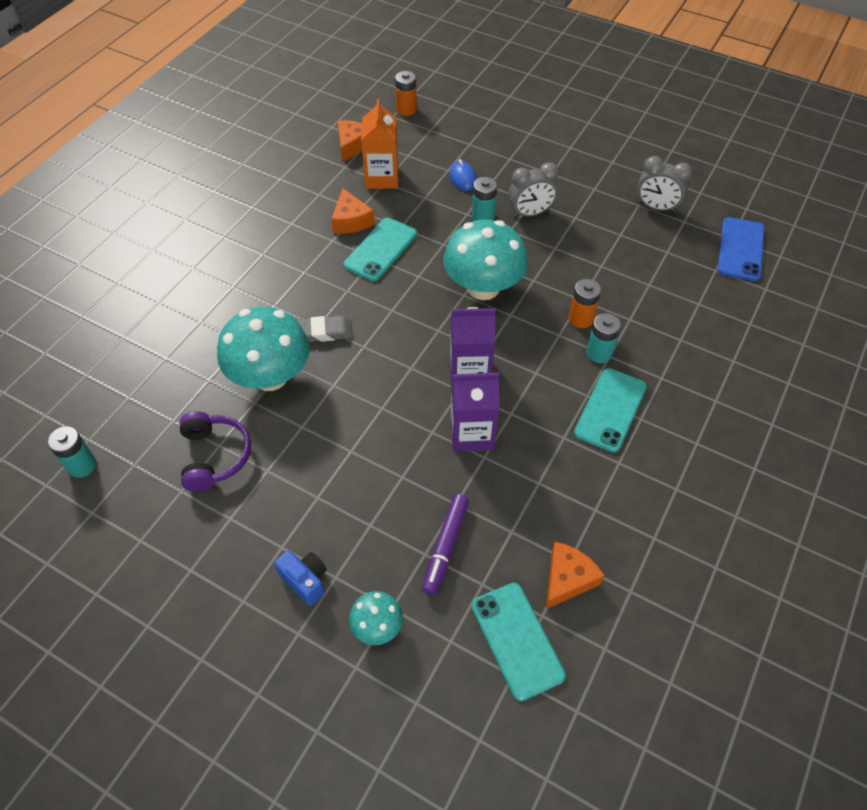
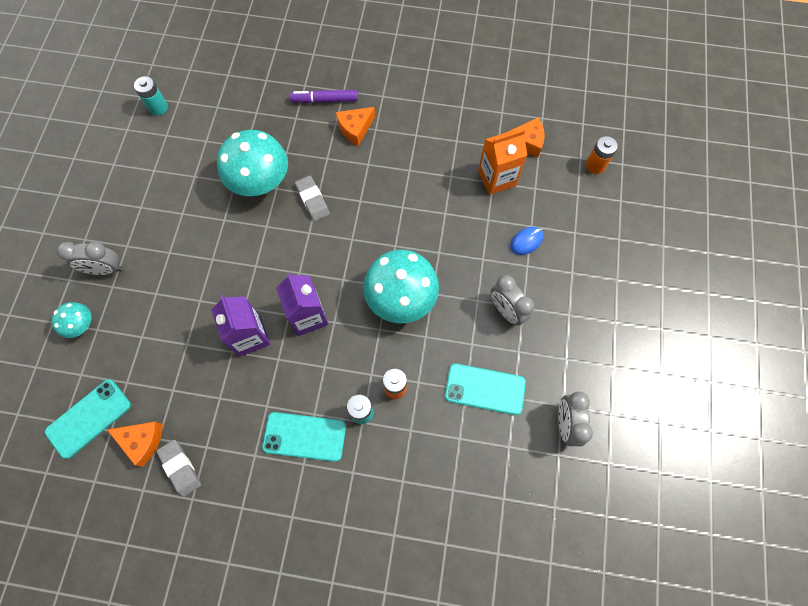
camera: 70 degrees right, 15 degrees up
purple headphones [179,411,251,492] -> none
blue camera [274,550,327,606] -> grey clock [57,242,123,275]
orange cheese [331,188,375,234] -> orange cheese moved to [336,107,375,146]
turquoise phone [344,218,417,281] -> turquoise phone moved to [445,363,526,415]
purple marker [422,494,469,595] -> purple marker moved to [290,90,358,103]
turquoise battery [472,177,497,221] -> none
blue phone [717,217,764,281] -> none
none -> grey eraser [156,440,201,497]

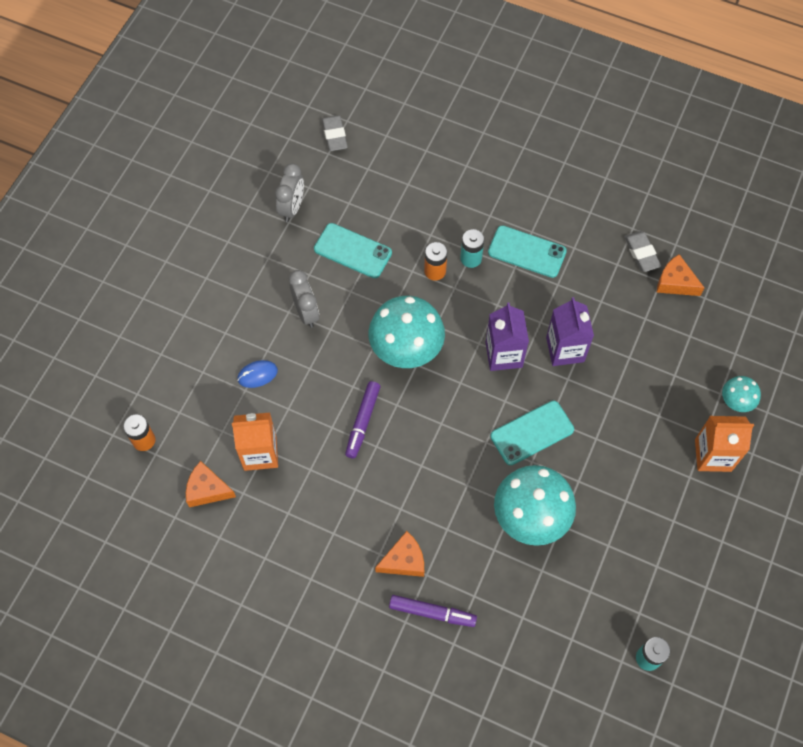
camera: 165 degrees left, 5 degrees down
turquoise phone [45,379,131,459] -> turquoise phone moved to [490,401,574,465]
grey clock [57,242,123,275] -> orange carton [695,416,754,472]
grey eraser [295,176,330,221] -> grey eraser moved to [322,115,348,151]
none -> purple marker [345,381,380,459]

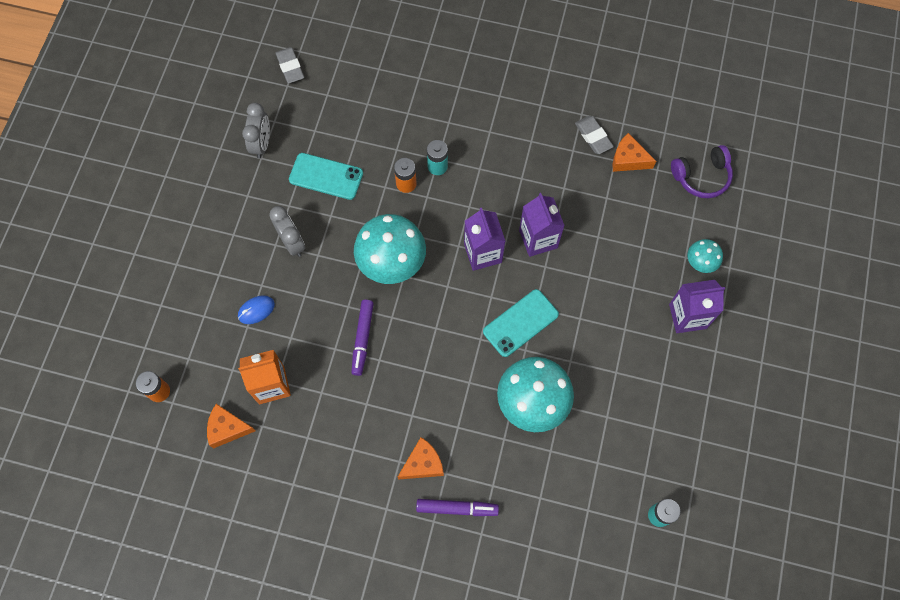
camera: 10 degrees left, 5 degrees up
turquoise phone [488,225,567,278] -> none
orange carton [695,416,754,472] -> purple carton [669,280,725,333]
none -> purple headphones [671,145,733,198]

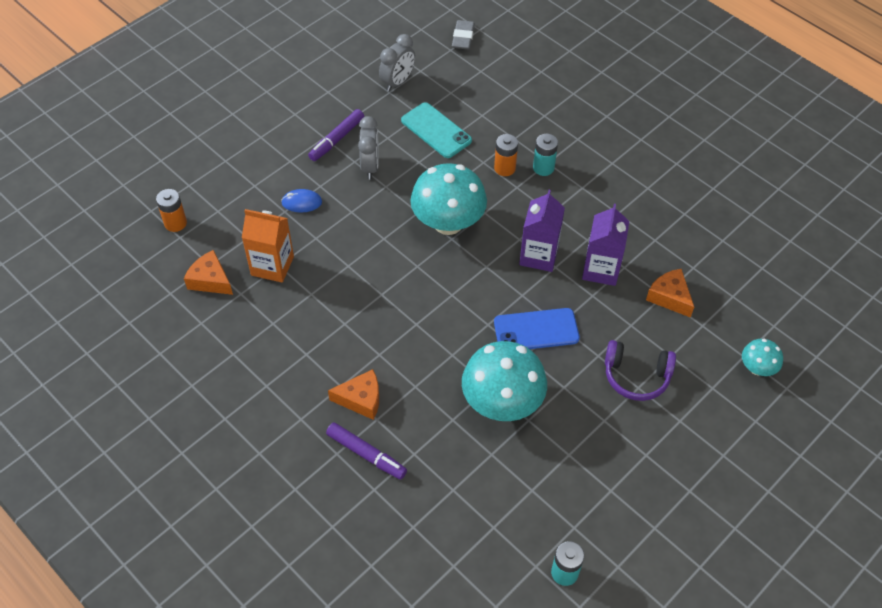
camera: 30 degrees right, 15 degrees down
purple marker [351,300,374,376] -> purple marker moved to [308,109,364,161]
turquoise phone [483,289,559,357] -> blue phone [494,308,580,349]
grey eraser [575,116,614,154] -> none
orange cheese [612,133,656,172] -> orange cheese moved to [646,269,694,318]
purple carton [669,280,725,333] -> none
purple headphones [671,145,733,198] -> purple headphones moved to [605,340,676,401]

